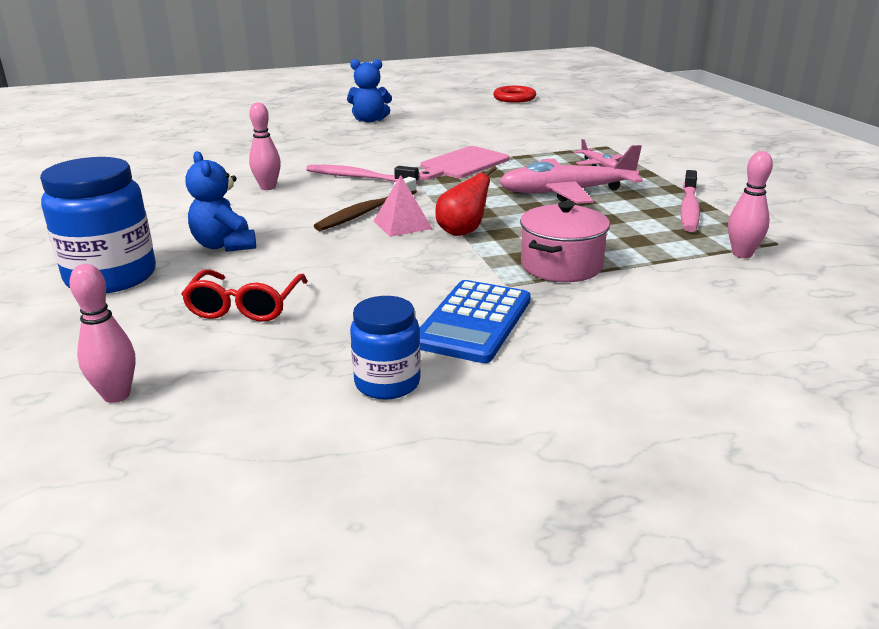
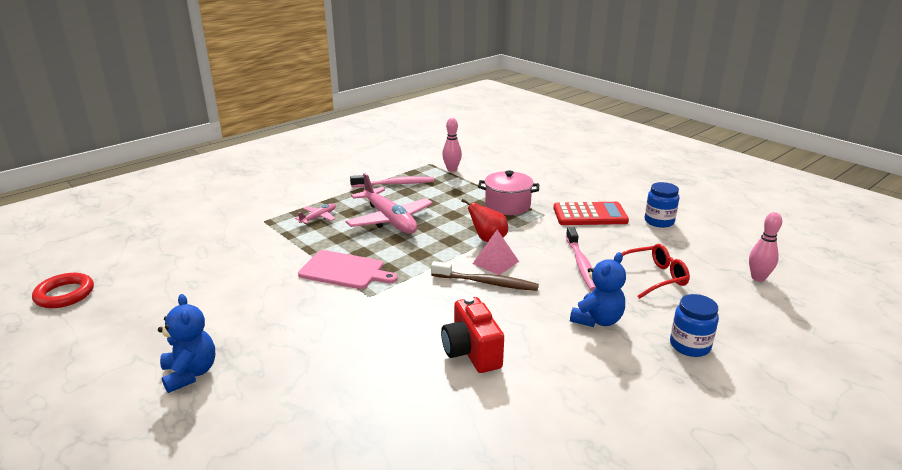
camera: 115 degrees left, 0 degrees up
blue jar [40,157,156,293] -> blue jar [670,294,719,357], size x0.58
pink bowling pin [249,102,281,190] -> red camera [441,296,504,373]
pink toothbrush [306,165,419,185] -> pink toothbrush moved to [566,227,596,291]
blue calculator [419,280,531,363] -> red calculator [553,202,629,225]

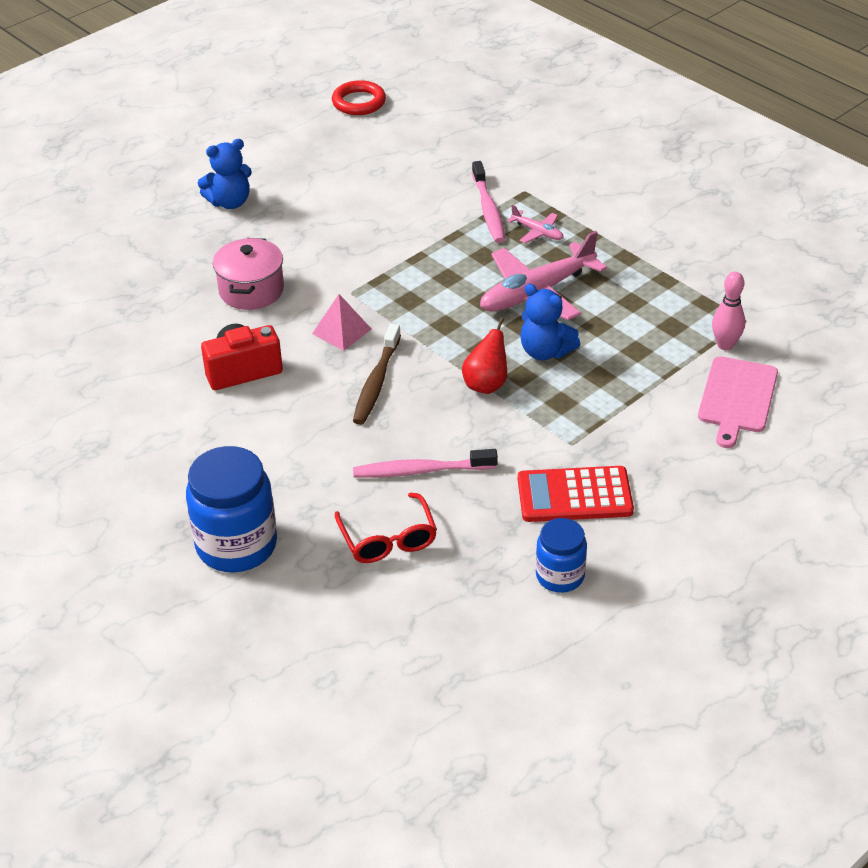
camera: 90 degrees right, 15 degrees up
pink cutting board [298,250,398,289] -> pink cutting board moved to [698,356,778,448]
pink toothbrush [350,175,434,187] -> pink toothbrush moved to [472,161,505,243]
pink pyramid [473,230,519,275] -> pink pyramid moved to [312,294,371,351]
pink pot [478,171,539,215] -> pink pot moved to [213,238,284,310]
red calculator [553,202,629,225] -> red calculator turned 90 degrees clockwise [518,466,634,522]
blue teddy bear [570,252,626,327] -> blue teddy bear moved to [520,284,580,360]
blue jar [670,294,719,357] -> blue jar [186,446,277,572], size x1.71
pink bowling pin [749,212,782,282] -> none

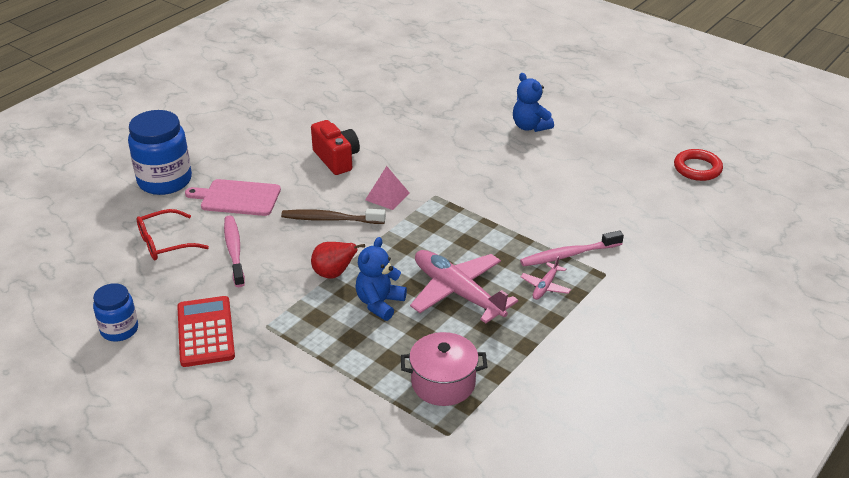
camera: 80 degrees right, 5 degrees down
pink pot [213,238,284,310] -> pink pot moved to [401,332,487,406]
pink cutting board [698,356,778,448] -> pink cutting board moved to [185,179,281,216]
pink bowling pin [712,272,745,350] -> none

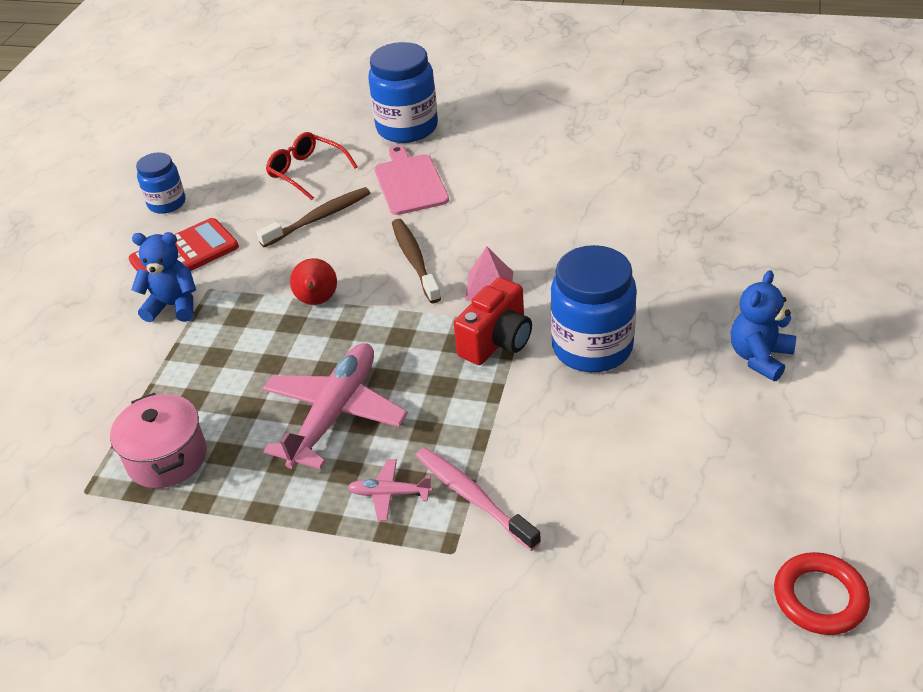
camera: 70 degrees right, 5 degrees up
pink toothbrush [224,216,245,287] -> brown toothbrush [257,187,370,248]
red camera [311,120,360,175] -> red camera moved to [454,277,532,365]
blue teddy bear [355,237,407,321] -> blue teddy bear moved to [131,232,196,322]
none -> blue jar [551,245,637,372]

